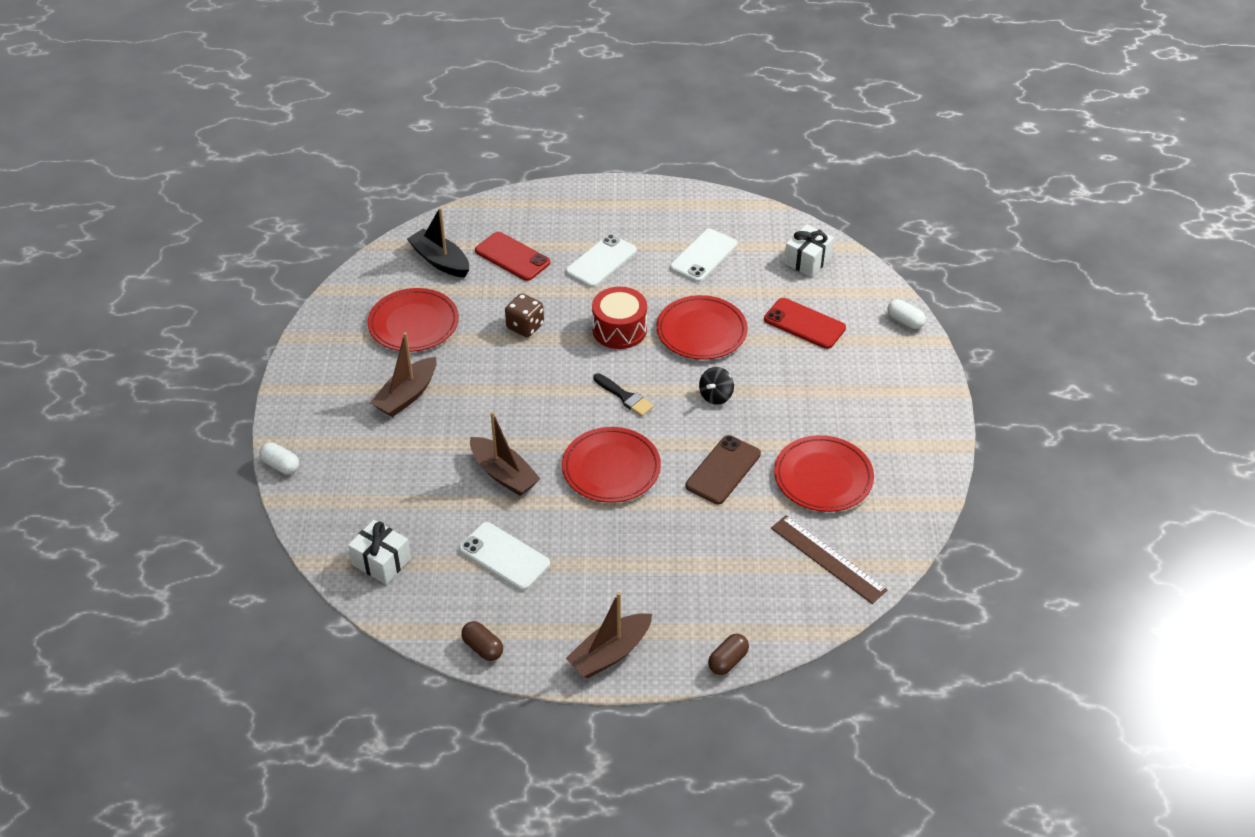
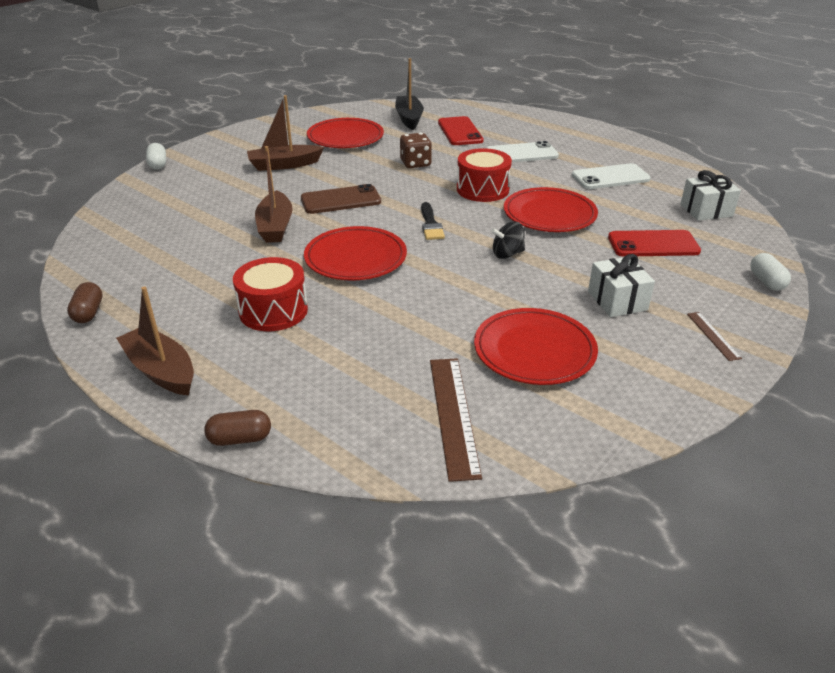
camera: 40 degrees right, 10 degrees down
white gift [348,520,411,584] -> white gift moved to [588,254,655,317]
white phone [459,522,550,591] -> none
brown boat [566,592,652,678] -> brown boat turned 45 degrees clockwise [116,286,194,396]
brown phone [686,435,761,504] -> brown phone moved to [301,184,381,214]
red phone [764,298,846,349] -> red phone turned 75 degrees counterclockwise [608,230,701,257]
none -> red drum [233,257,308,331]
none -> brown ruler [687,312,742,361]

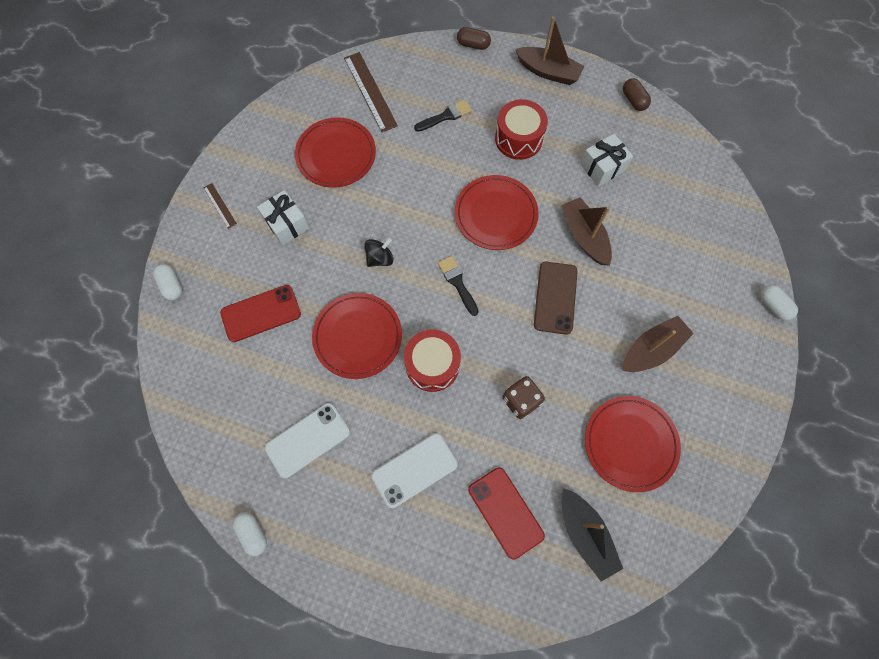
camera: 160 degrees right, 35 degrees up
brown capsule [204,410,271,446] -> brown capsule turned 45 degrees clockwise [457,27,491,50]
brown phone [301,184,381,214] -> brown phone turned 45 degrees counterclockwise [534,261,578,335]
white gift [680,170,741,221] -> white gift moved to [580,134,633,187]
none -> white capsule [232,512,267,556]
none -> black brush [414,100,472,132]

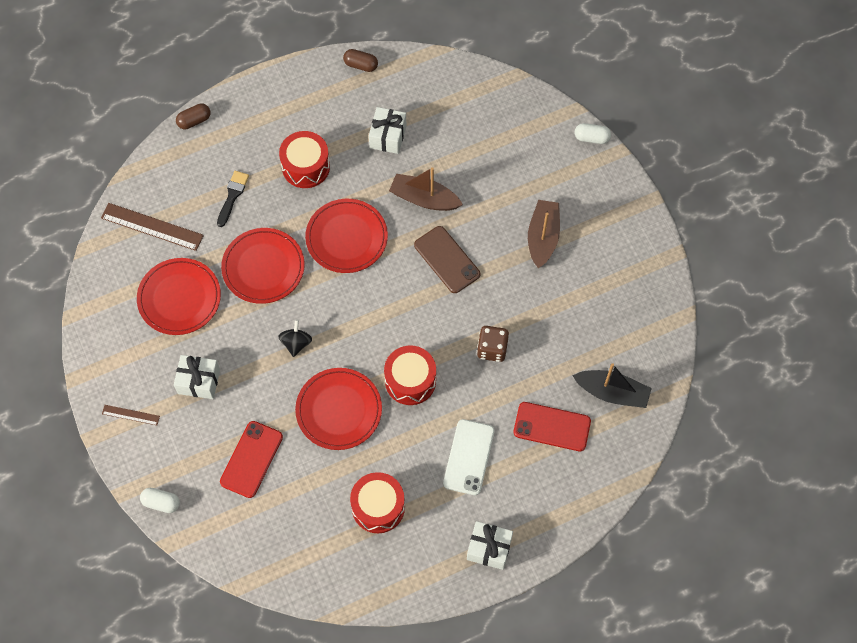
camera: 45 degrees left, 5 degrees down
white capsule [232,512,267,556] -> none
white phone [265,403,350,478] -> red drum [350,472,405,533]
black brush [438,256,479,316] -> none
brown boat [515,16,585,85] -> none
red plate [585,396,681,492] -> red plate moved to [221,228,305,304]
none -> white gift [467,521,513,570]

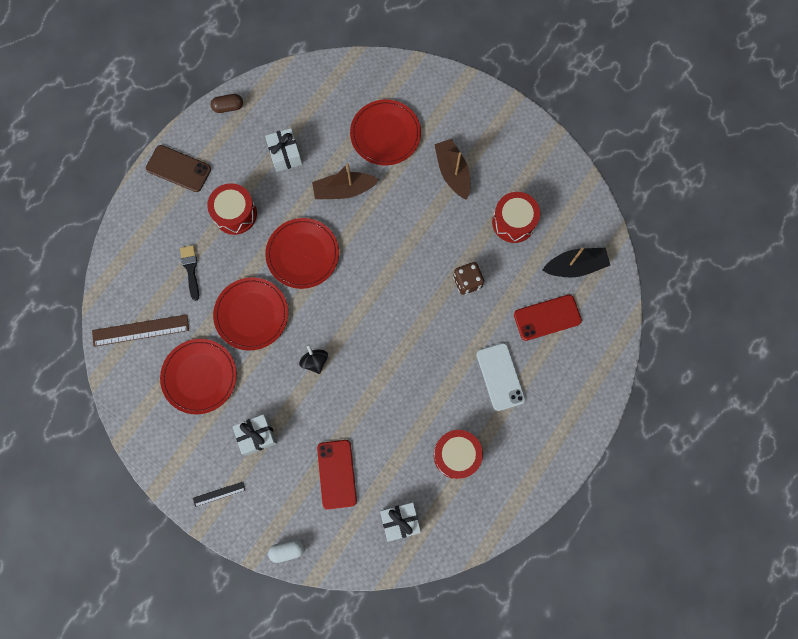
camera: 30 degrees left, 10 degrees up
brown ruler [102,405,160,425] -> black ruler [193,482,245,507]
brown capsule [176,103,210,129] -> none
red plate [295,368,382,450] -> red plate moved to [350,100,421,165]
red drum [384,346,436,405] -> red drum moved to [492,192,540,243]
brown phone [414,226,480,293] -> brown phone moved to [146,145,211,192]
white gift [467,521,513,570] -> white gift moved to [380,502,421,542]
white capsule [575,123,611,144] -> none

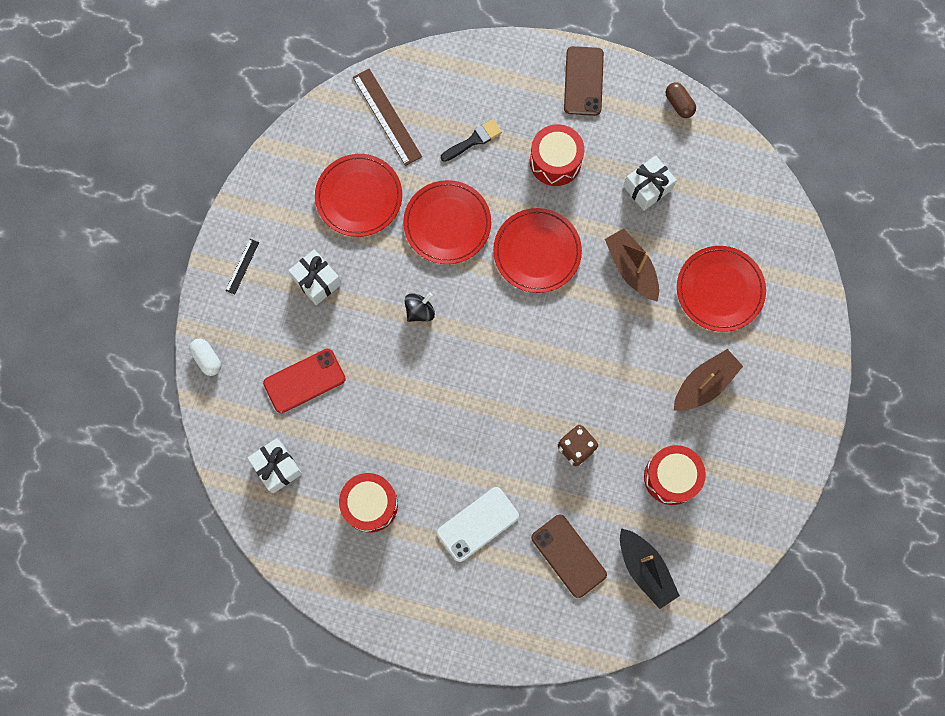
camera: 70 degrees right, 0 degrees up
black ruler [193,482,245,507] -> black ruler turned 60 degrees clockwise [225,239,259,294]
red phone [514,295,582,341] -> brown phone [531,514,607,598]

